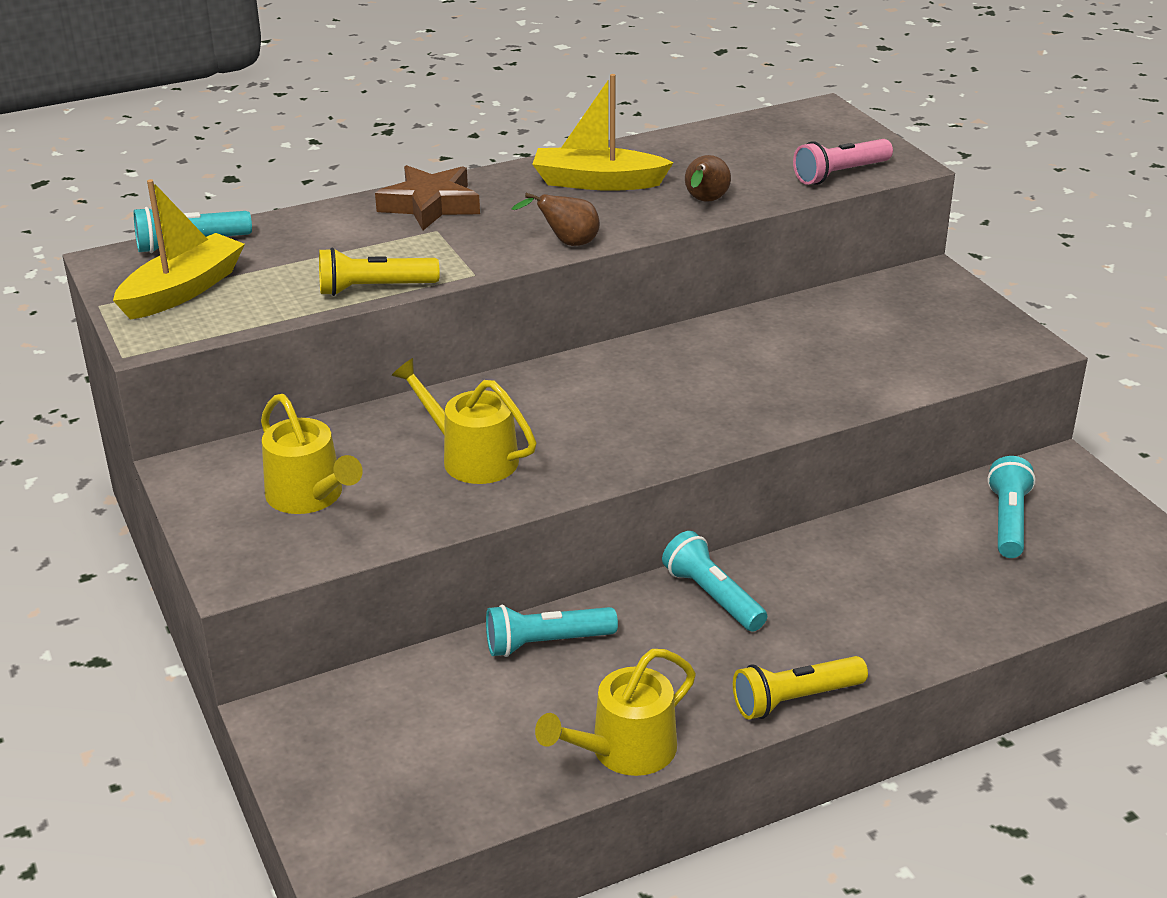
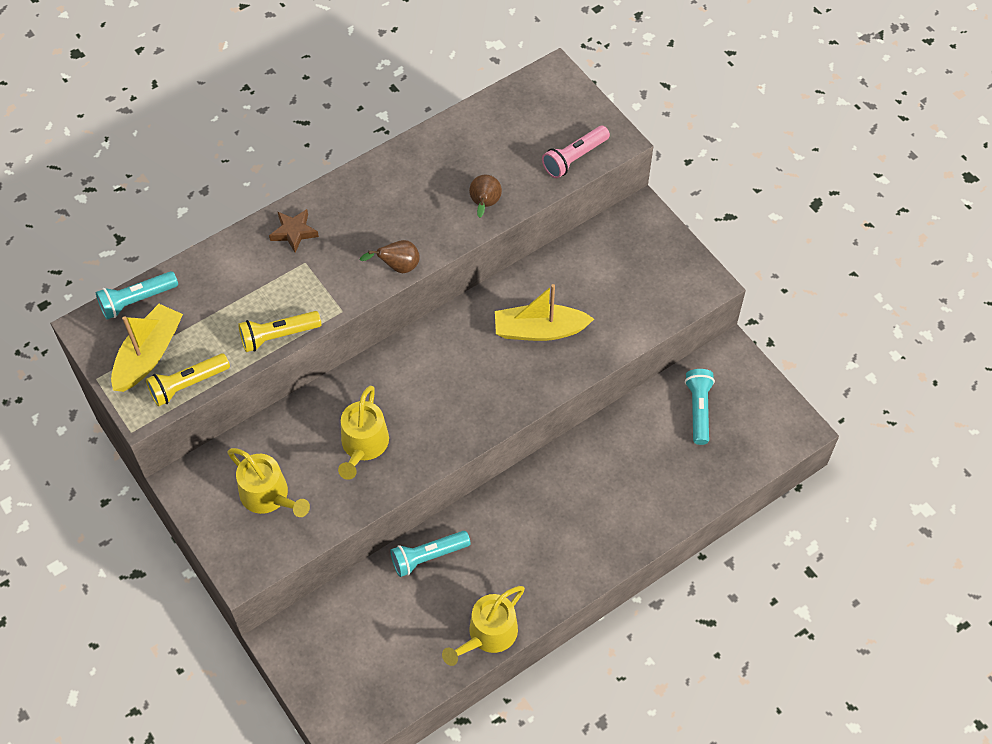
camera: 10 degrees left, 25 degrees up
brown star [375,165,480,230] -> brown star [269,209,319,253], size x0.66
yellow watering can [391,358,536,484] -> yellow watering can turned 105 degrees counterclockwise [338,386,389,480]
yellow boat [532,74,674,191] -> yellow boat moved to [495,284,594,341]
turquoise flashlight [662,531,767,631] -> none
yellow flashlight [733,656,868,720] -> yellow flashlight moved to [146,353,230,407]

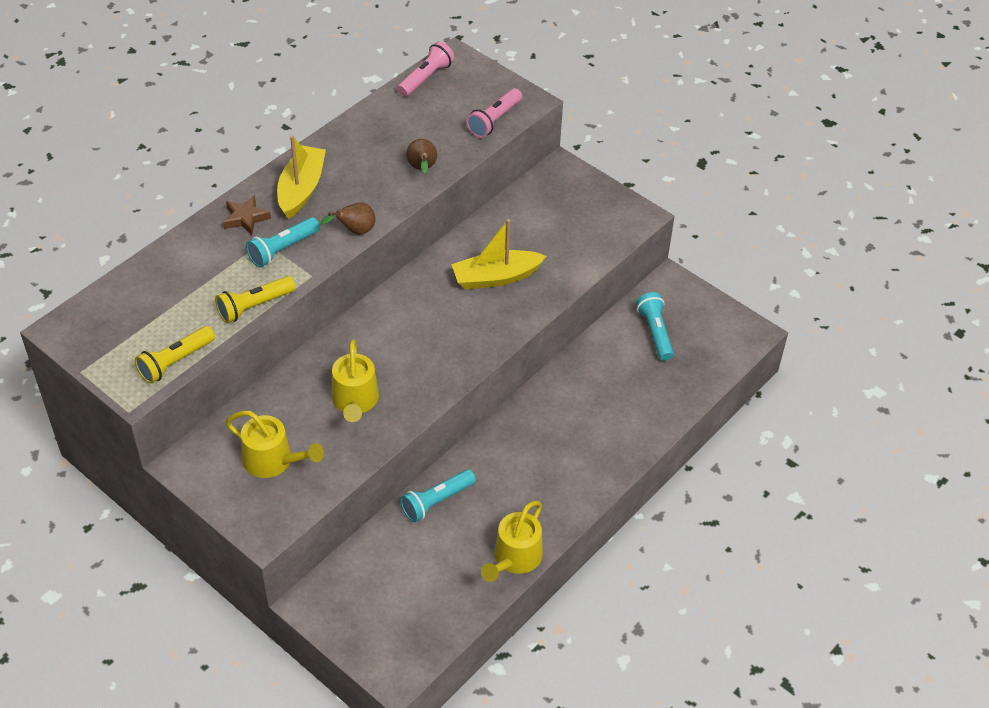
camera: 15 degrees left, 10 degrees down
turquoise flashlight [96,271,178,319] -> turquoise flashlight moved to [246,217,320,267]
yellow boat [111,304,183,392] -> yellow boat moved to [277,135,326,219]
none -> pink flashlight [397,41,455,97]

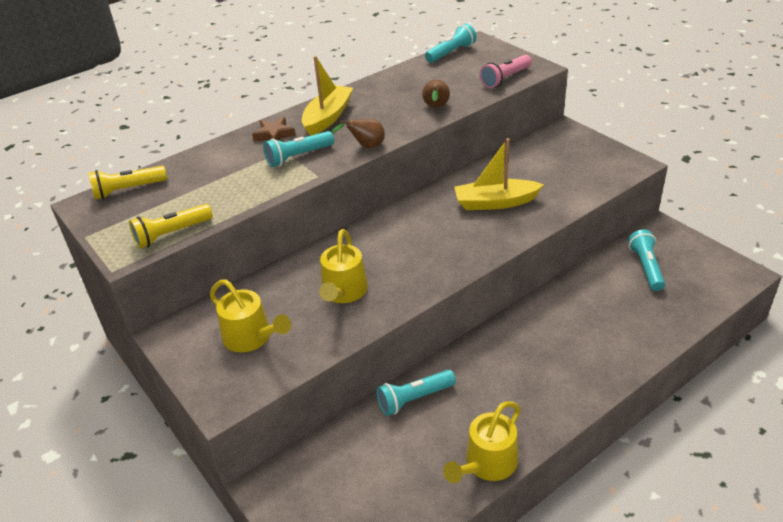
camera: 15 degrees right, 10 degrees down
yellow flashlight [215,276,296,323] -> yellow flashlight moved to [88,166,167,199]
pink flashlight [397,41,455,97] -> turquoise flashlight [425,23,476,63]

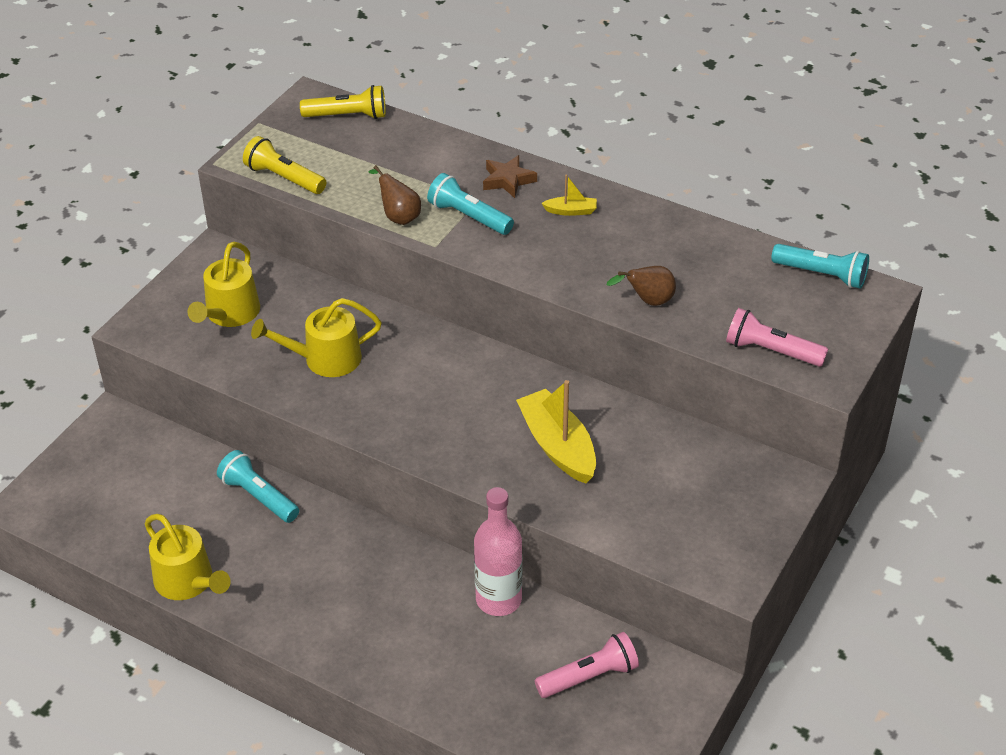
camera: 65 degrees right, 5 degrees up
yellow flashlight [88,166,167,199] -> yellow flashlight turned 135 degrees clockwise [300,85,386,119]
yellow boat [302,56,353,136] -> yellow boat [541,175,597,216], size x0.47
brown pear [332,119,385,148] -> brown pear moved to [369,165,421,225]
yellow watering can [443,401,520,483] -> yellow watering can turned 150 degrees counterclockwise [145,514,231,600]
turquoise flashlight [628,230,665,291] -> pink flashlight [535,632,639,698]
none -> pink bottle [474,487,522,616]

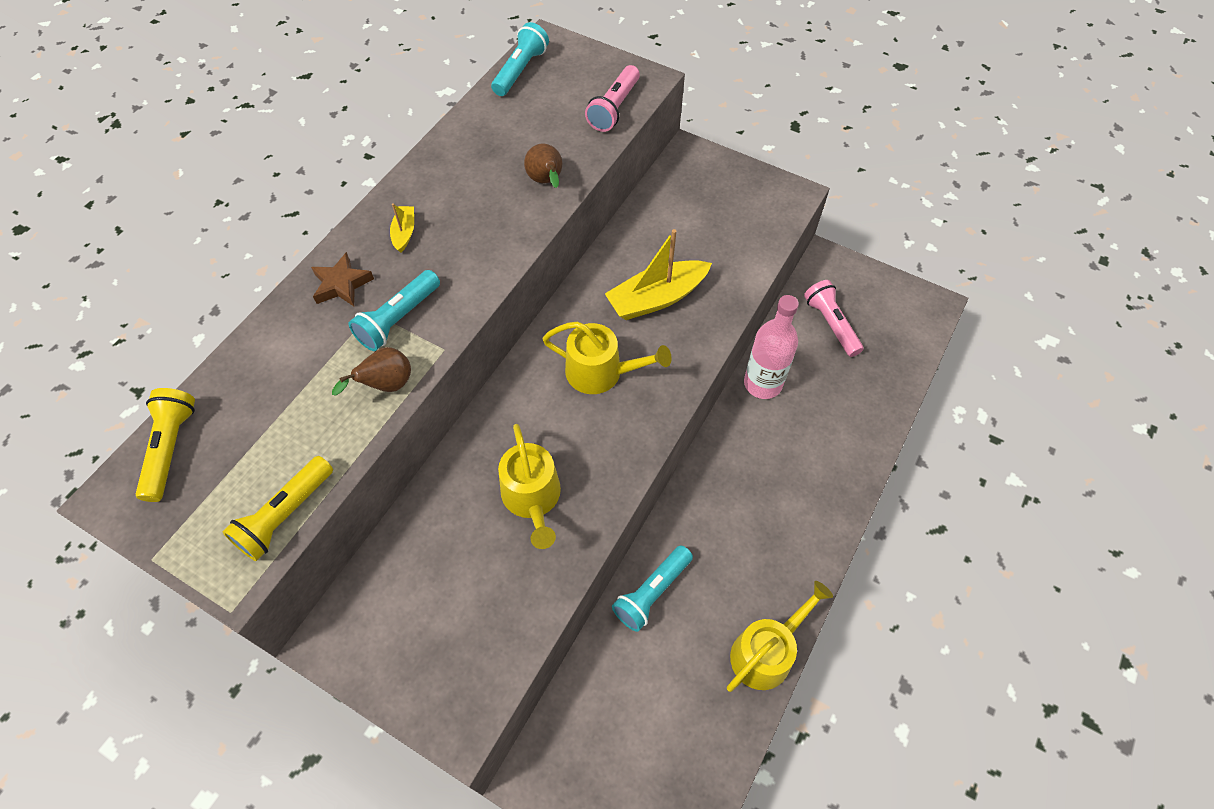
camera: 90 degrees left, 15 degrees up
yellow watering can [188,242,260,327] -> yellow watering can moved to [542,322,672,394]

